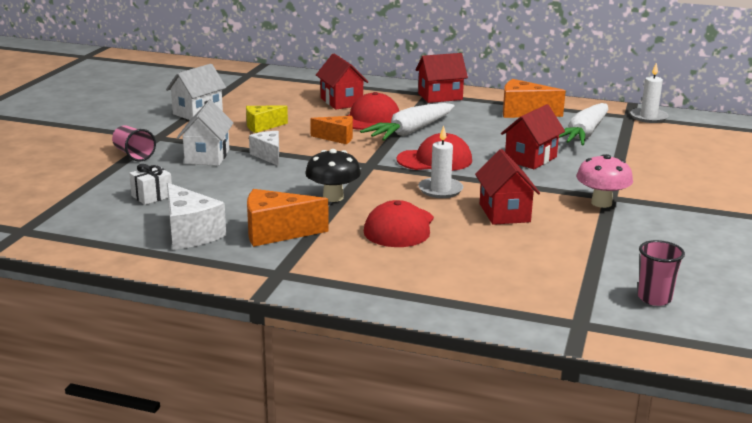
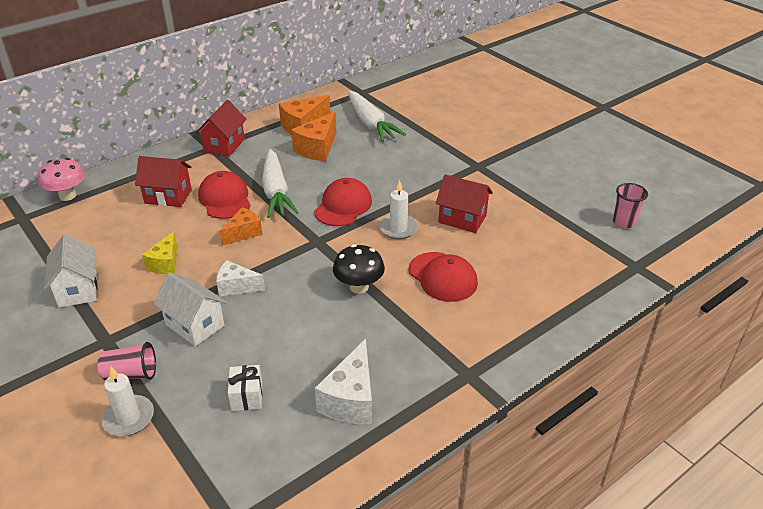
camera: 55 degrees left, 15 degrees up
white cheese [167,183,226,250] -> white cheese turned 105 degrees clockwise [315,339,372,424]
orange cheese [247,189,329,247] -> orange cheese moved to [291,112,336,161]
red house [501,104,565,169] -> none
pink mushroom [576,154,633,208] -> pink mushroom moved to [38,158,85,201]
white candle [630,62,669,123] -> white candle moved to [101,367,154,436]

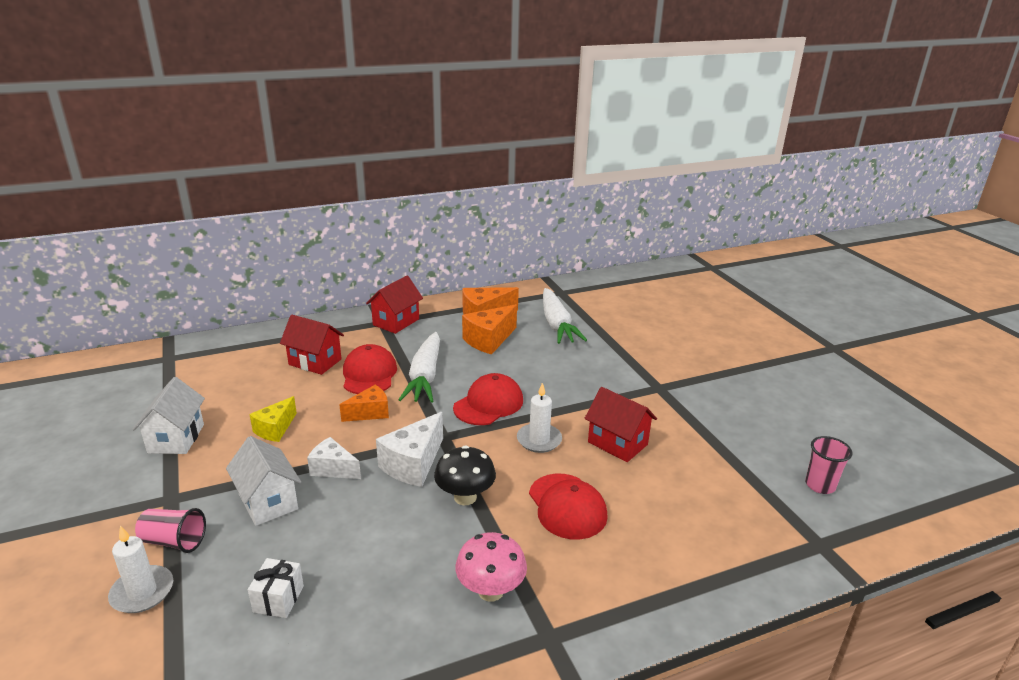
camera: 15 degrees right, 10 degrees down
pink mushroom [38,158,85,201] -> pink mushroom moved to [455,532,527,602]
white cheese [315,339,372,424] -> white cheese moved to [376,412,443,487]

